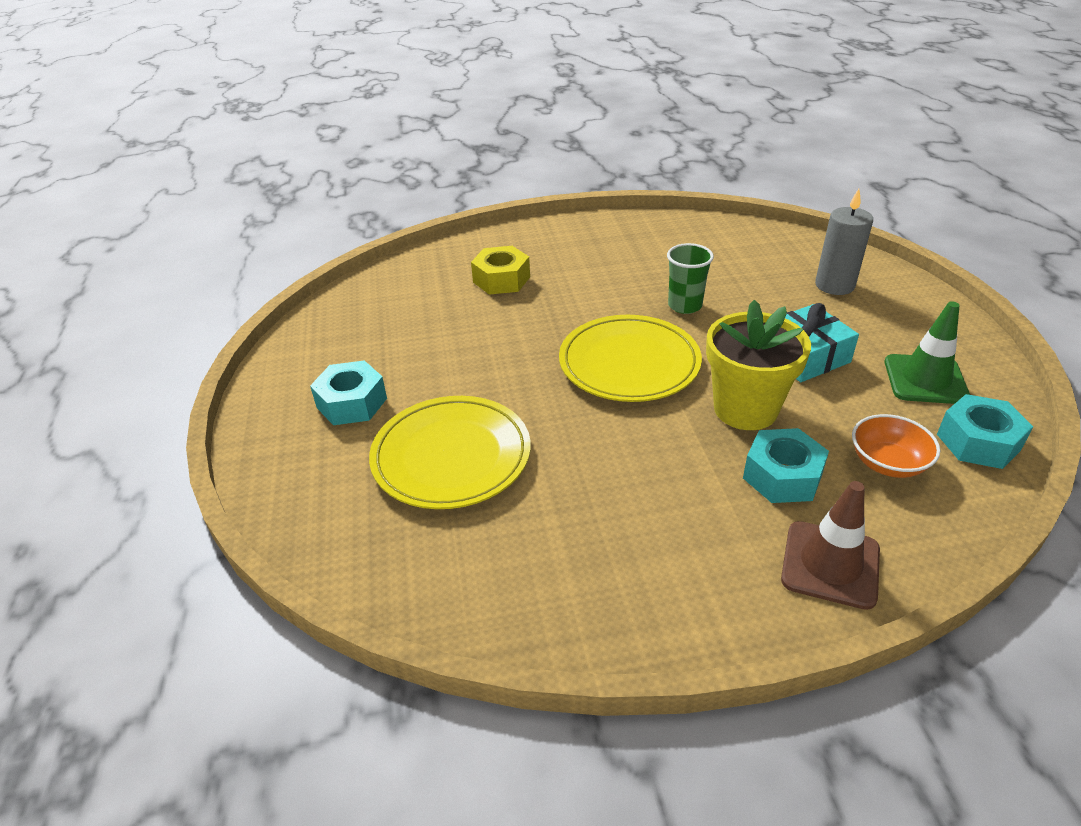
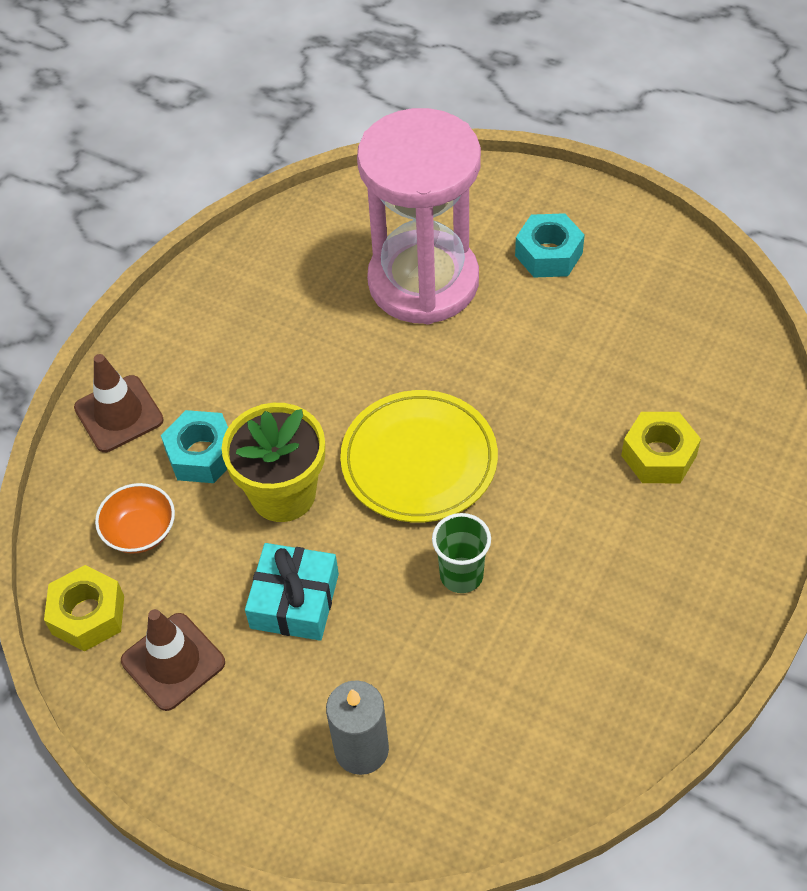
camera: 130 degrees right, 15 degrees up
yellow plate [369,396,531,509] -> pink hourglass [357,108,481,324]
green traffic cone [885,301,970,404] -> brown traffic cone [121,609,225,711]
turquoise nut [937,394,1033,469] -> yellow nut [44,565,124,652]

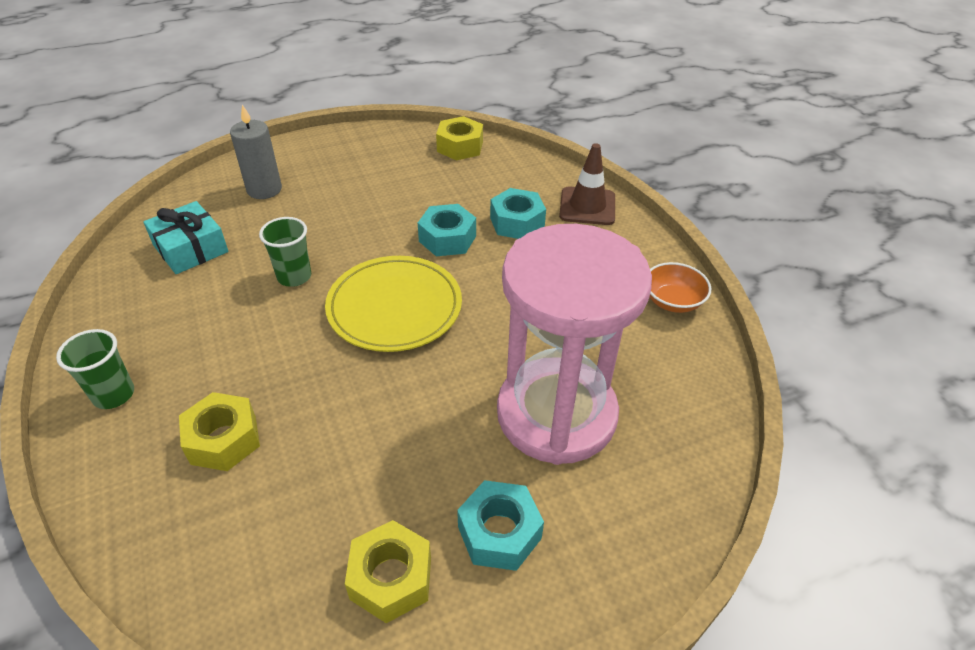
camera: 125 degrees right, 10 degrees down
orange bowl [95,483,175,554] -> orange bowl moved to [649,262,711,313]
brown traffic cone [121,609,225,711] -> none
yellow flower pot [222,403,325,522] -> turquoise nut [418,204,476,256]
turquoise gift [245,543,339,641] -> turquoise gift moved to [143,201,229,274]
none -> green cup [56,329,134,409]
none -> yellow nut [345,520,431,623]

